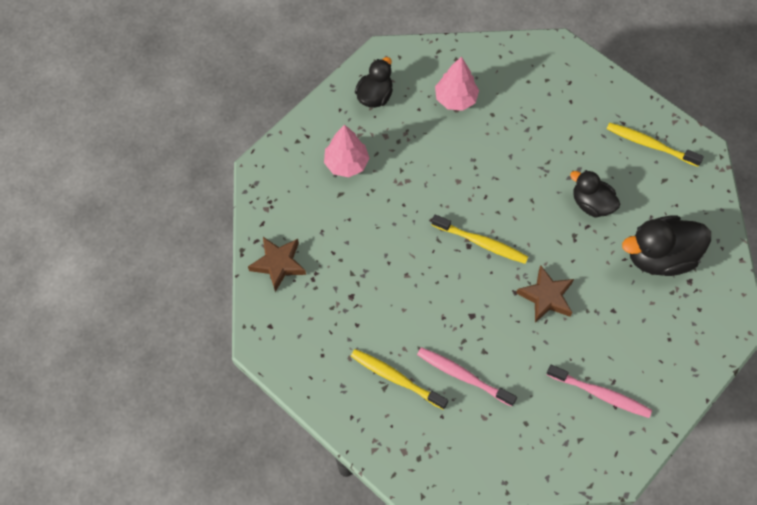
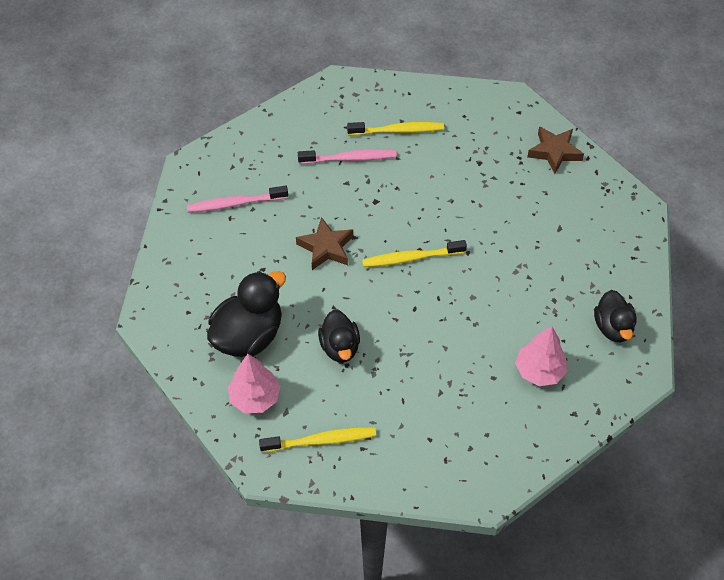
camera: 145 degrees right, 10 degrees down
pink tree [324,125,369,177] -> pink tree moved to [228,354,280,413]
black duck [570,170,620,218] -> black duck turned 75 degrees clockwise [318,310,360,362]

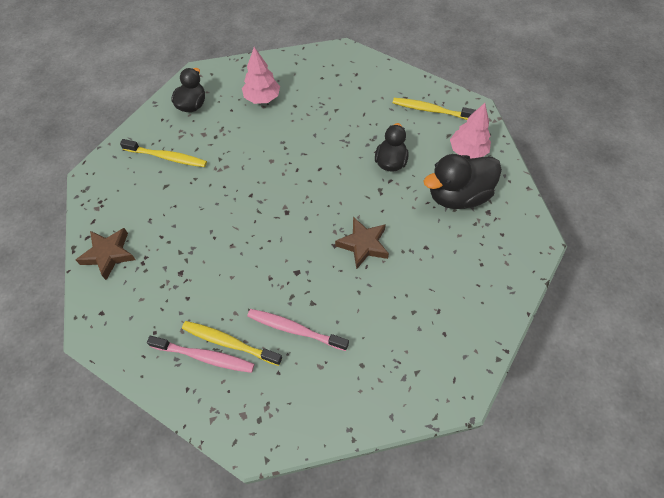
camera: 155 degrees left, 5 degrees up
pink toothbrush [187,186,288,213] -> pink toothbrush moved to [147,336,254,373]
yellow toothbrush [362,240,467,267] -> yellow toothbrush moved to [120,139,207,167]

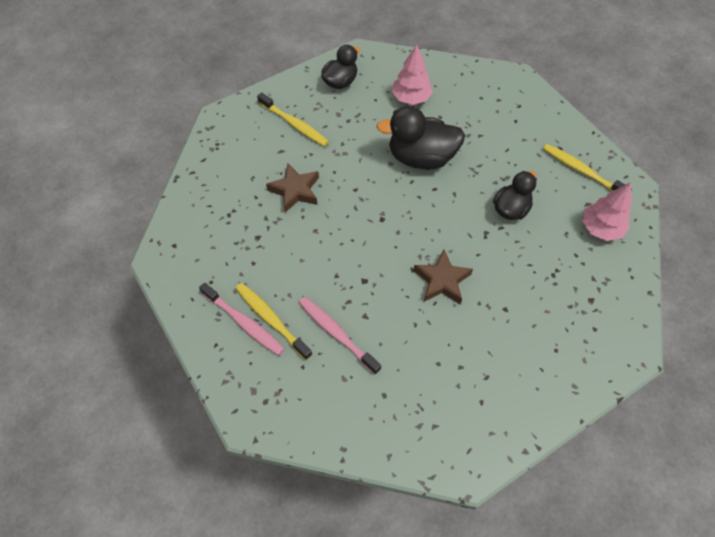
camera: 25 degrees right, 0 degrees up
brown star [76,228,136,280] -> brown star moved to [266,164,319,212]
black duck [424,154,502,209] -> black duck moved to [376,106,465,169]

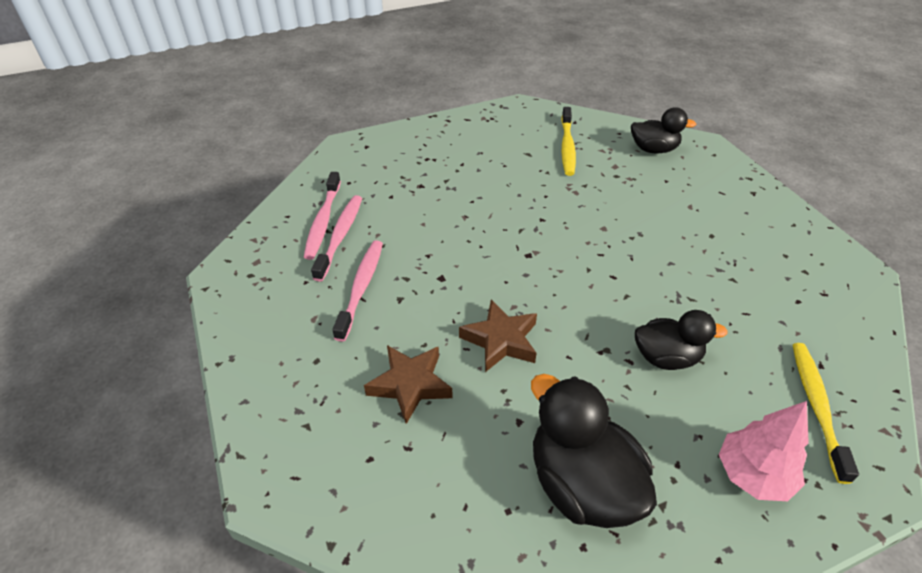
camera: 55 degrees right, 15 degrees down
yellow toothbrush [236,283,312,360] -> pink toothbrush [311,195,362,282]
brown star [266,164,319,212] -> brown star moved to [364,345,452,424]
black duck [376,106,465,169] -> black duck moved to [531,374,657,528]
pink tree [392,45,433,105] -> none

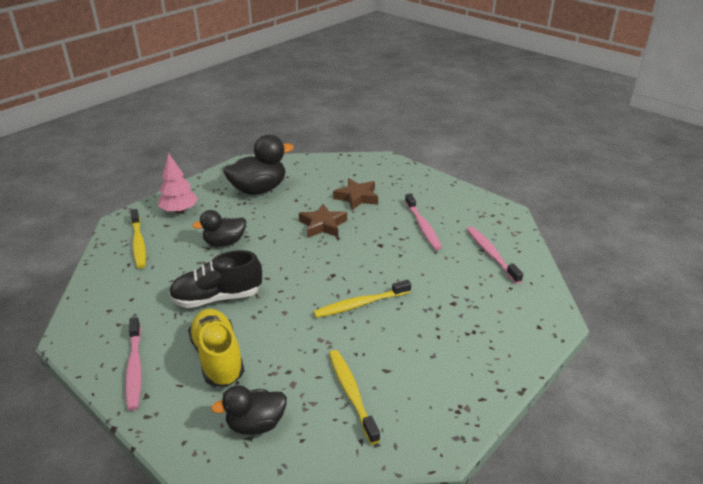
camera: 155 degrees right, 10 degrees down
pink toothbrush [311,195,362,282] -> pink toothbrush moved to [125,317,142,411]
black duck [531,374,657,528] -> black duck turned 60 degrees counterclockwise [223,135,294,195]
none -> black shoe [169,250,262,308]
none -> yellow shoe [188,309,244,386]
none -> yellow toothbrush [313,280,411,318]

